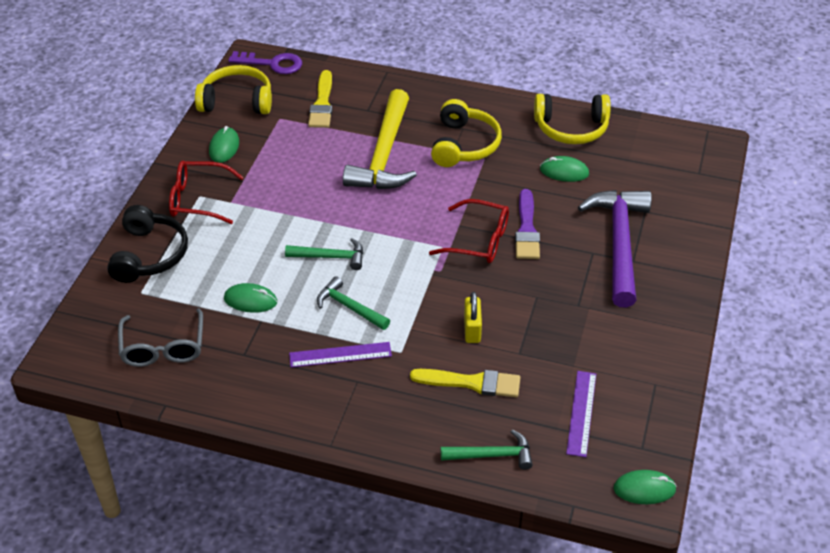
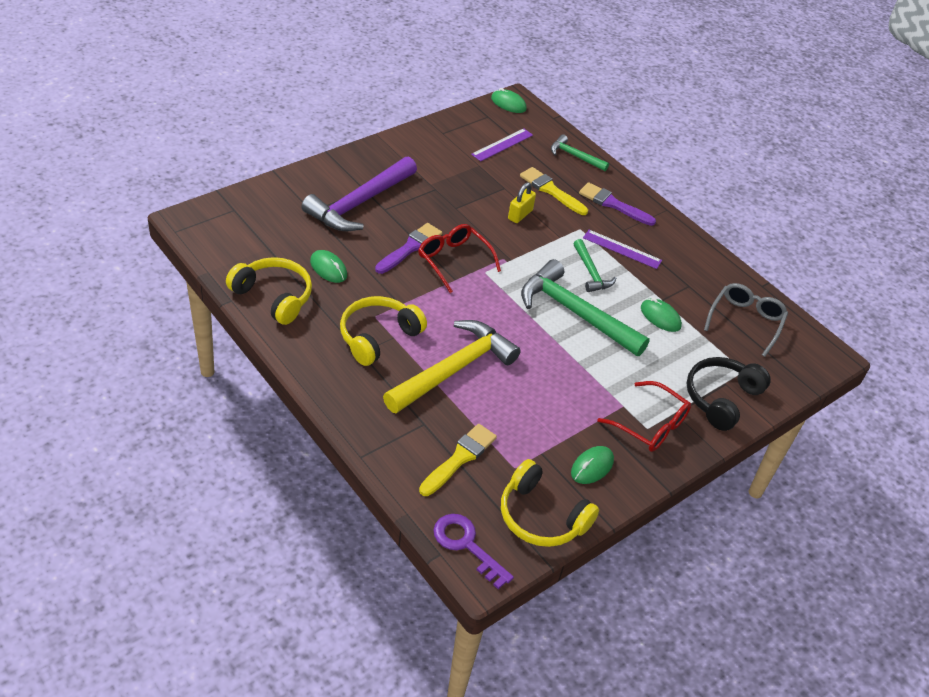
camera: 150 degrees left, 0 degrees up
green hammer [285,238,363,270] -> green hammer [521,259,650,356], size x1.94
none -> purple brush [579,182,656,226]

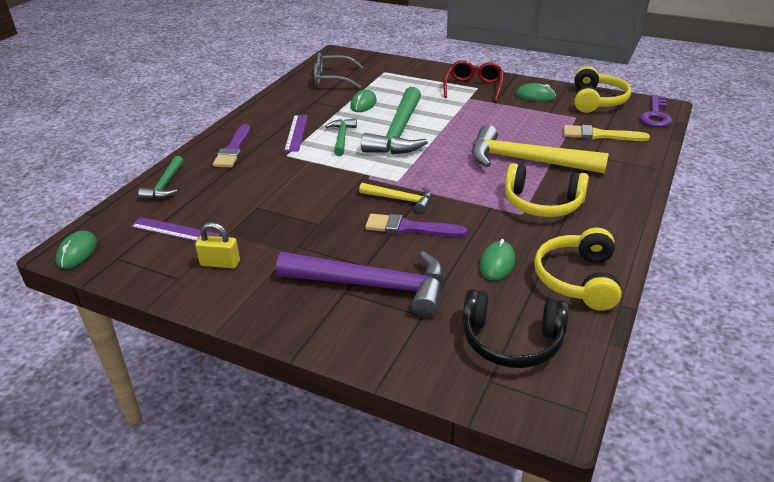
camera: 110 degrees left, 10 degrees down
red glasses [418,224,501,293] -> yellow hammer [359,183,432,213]
yellow padlock [508,182,536,223] -> yellow padlock moved to [195,222,240,268]
yellow brush [520,167,588,215] -> none
green hammer [573,239,616,292] -> green hammer turned 45 degrees counterclockwise [325,119,357,156]
black headphones [686,357,771,431] -> black headphones moved to [463,289,569,368]

